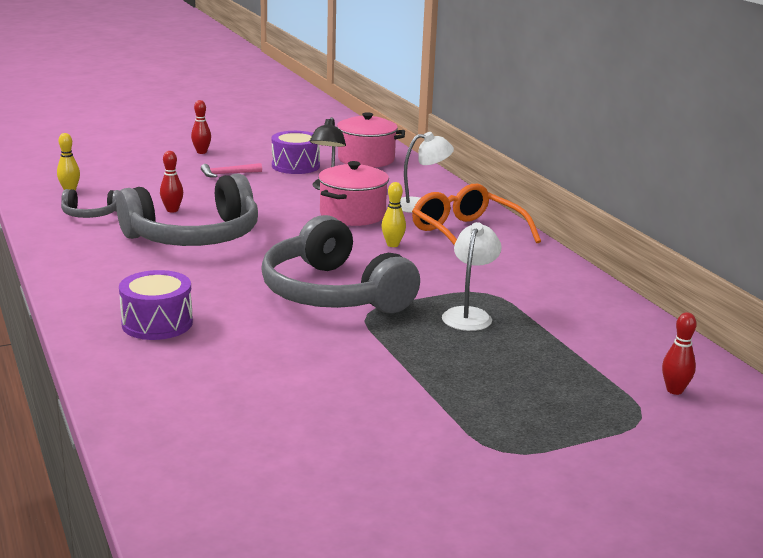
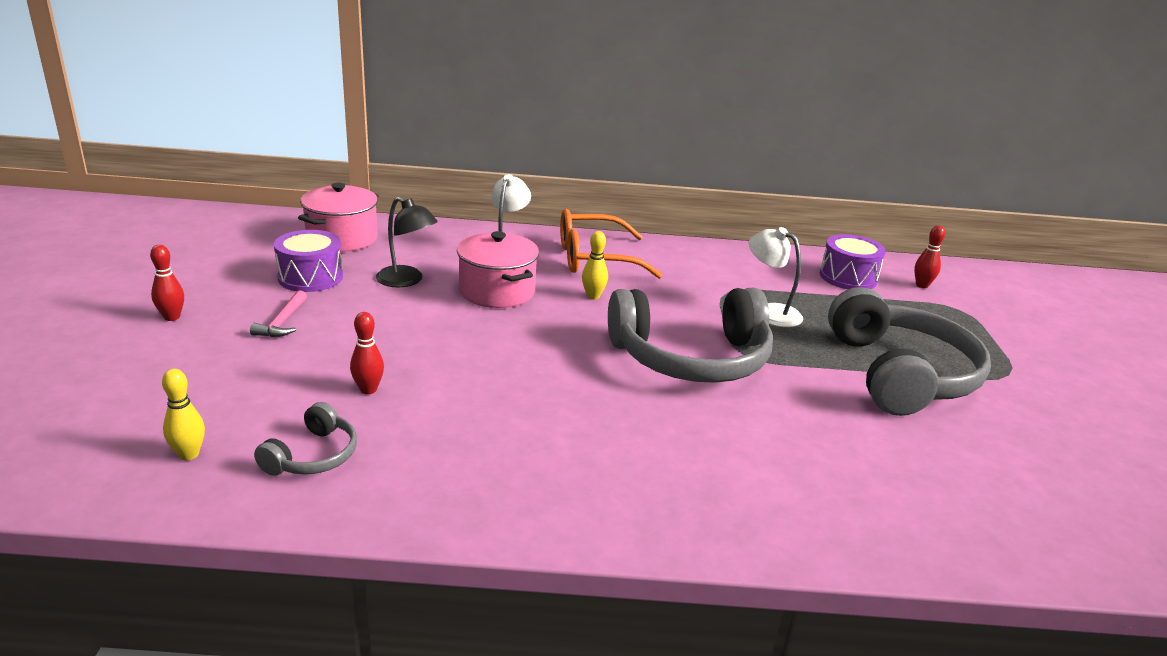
camera: 65 degrees left, 5 degrees up
grey headphones [116,173,258,246] -> grey headphones moved to [828,287,991,416]
purple drum [119,270,193,340] -> purple drum moved to [820,234,886,289]

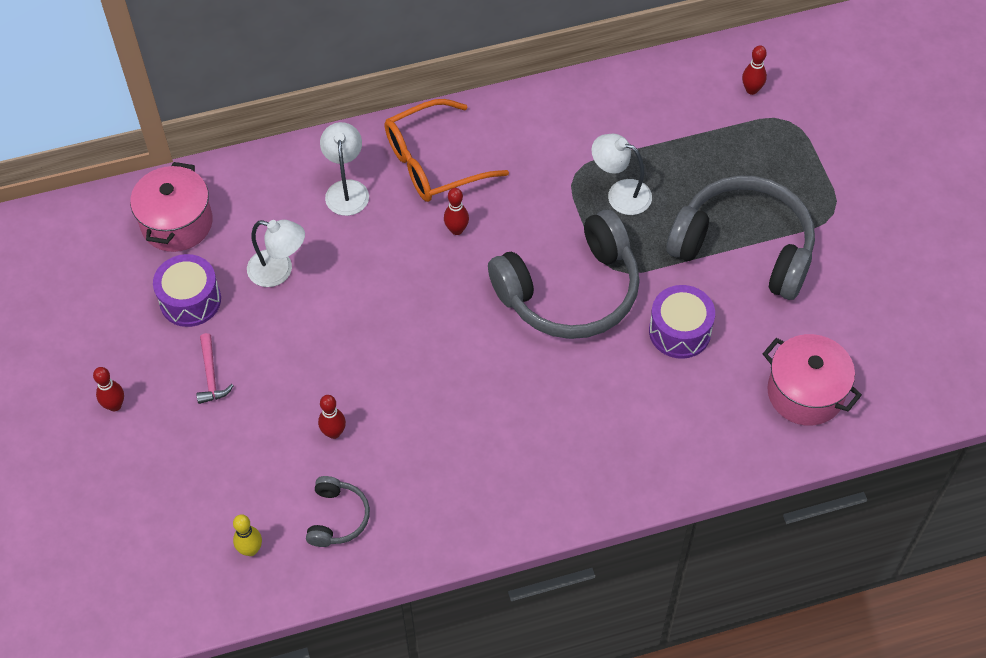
camera: 15 degrees left, 30 degrees up
black lamp [376,197,438,287] -> white lamp [247,220,305,287]
pink pot [457,231,539,308] -> pink pot moved to [763,334,862,426]
yellow bowling pin [582,231,608,300] -> red bowling pin [444,188,469,235]
purple drum [820,234,886,289] -> purple drum moved to [649,285,715,359]
grey headphones [828,287,991,416] -> grey headphones turned 45 degrees counterclockwise [667,176,815,300]

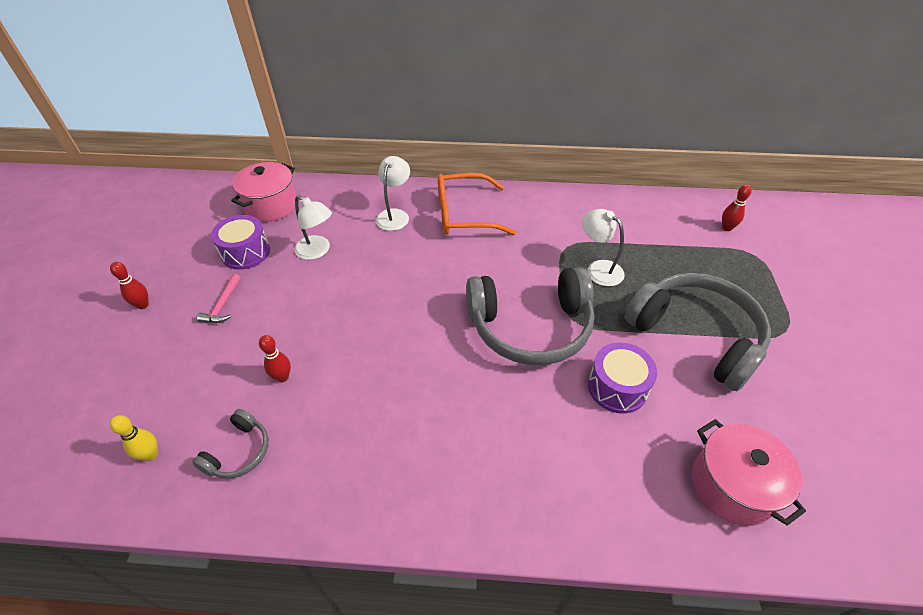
camera: 20 degrees right, 10 degrees down
red bowling pin [444,188,469,235] -> none

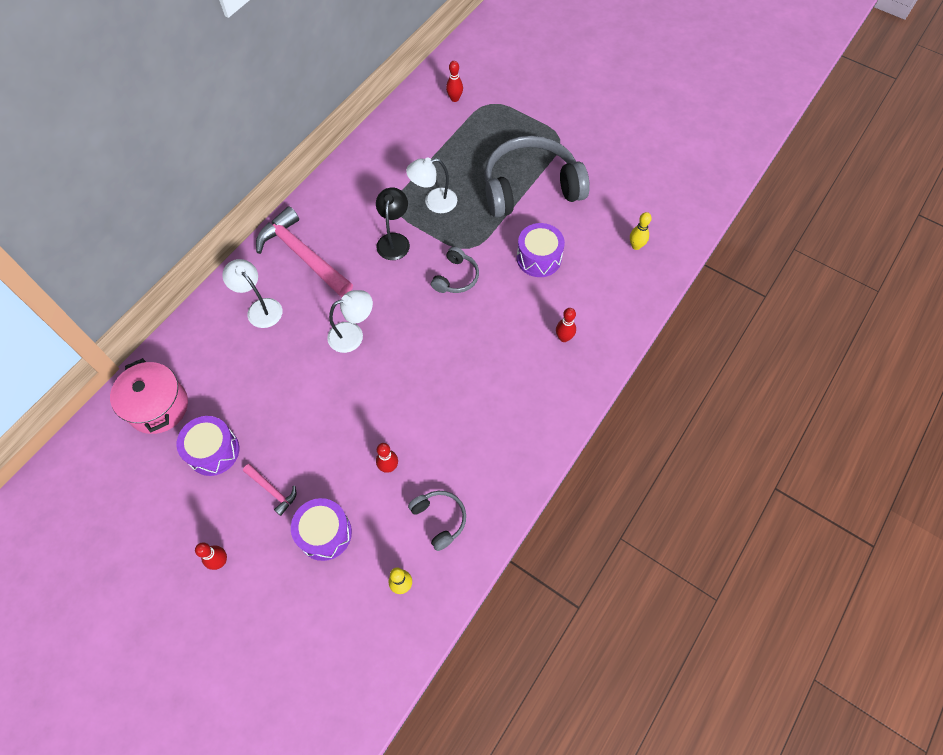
camera: 60 degrees left, 15 degrees up
white lamp [294,196,332,260] -> white lamp moved to [327,290,373,353]
orange glasses [438,173,516,235] -> pink hammer [256,206,353,297]
grey headphones [466,267,595,365] -> grey headphones [431,247,479,293], size x0.46
pink pot [692,419,806,526] -> yellow bowling pin [630,212,652,250]
none -> purple drum [291,498,352,561]
none -> black lamp [376,187,410,260]
none -> red bowling pin [556,308,576,342]

